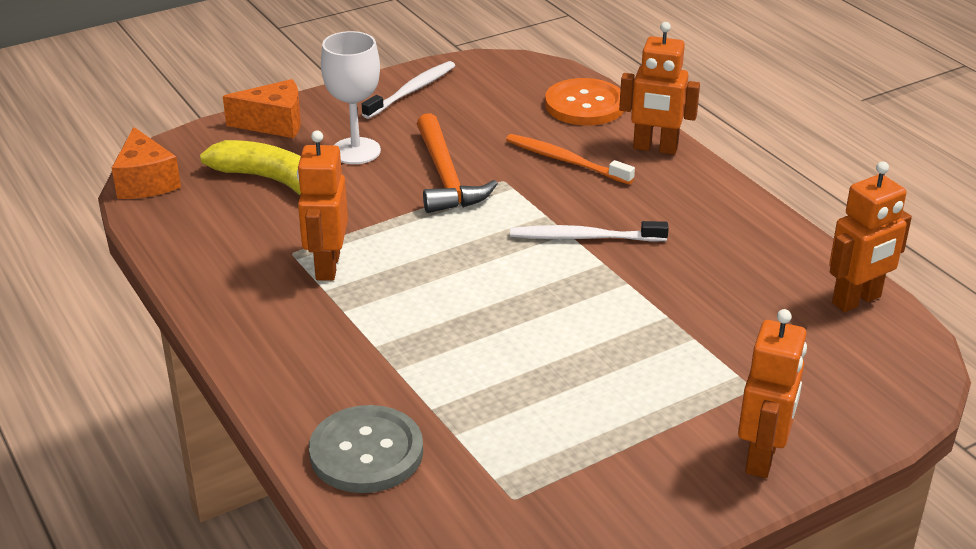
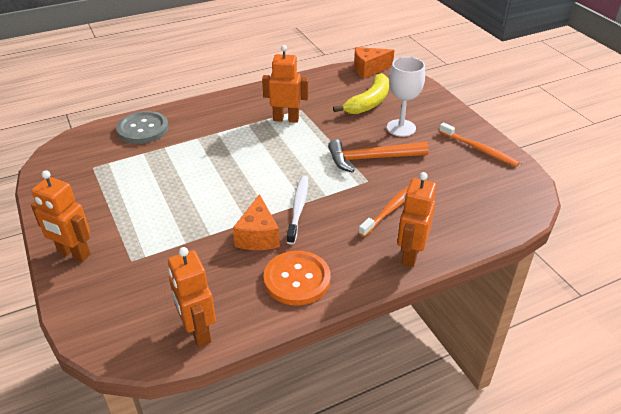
camera: 95 degrees right, 5 degrees up
orange cheese [223,79,301,138] -> orange cheese moved to [233,194,280,250]
white toothbrush [362,61,455,119] -> orange toothbrush [439,122,520,167]
orange button [545,78,624,126] -> orange button moved to [263,251,331,306]

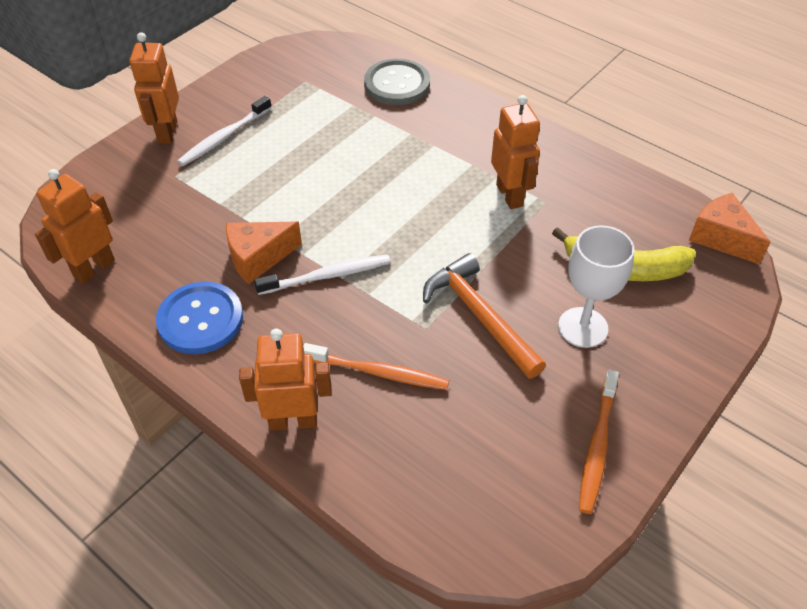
camera: 65 degrees right, 10 degrees up
orange button [263,251,331,306] -> blue button [156,282,243,354]
none -> white toothbrush [177,96,272,166]

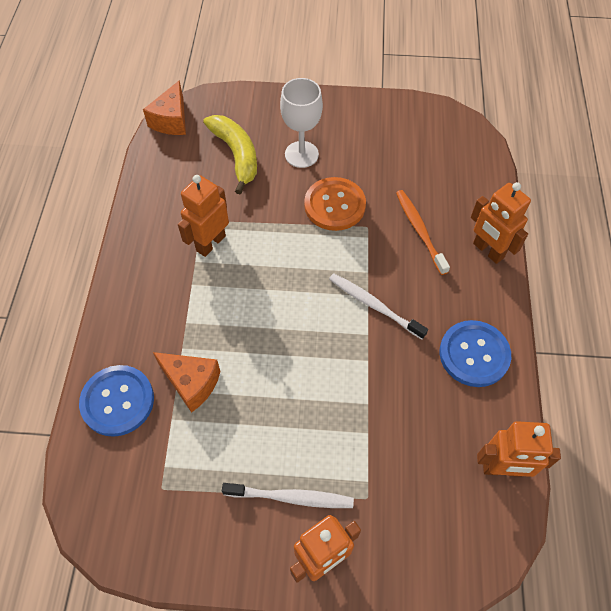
camera: 125 degrees left, 10 degrees up
orange cheese [226,222,302,284] -> orange cheese moved to [153,352,221,413]
grey button [364,59,430,105] -> blue button [79,365,154,437]
orange hammer [423,253,546,379] -> orange button [304,177,366,231]
orange toothbrush [579,370,619,514] -> none

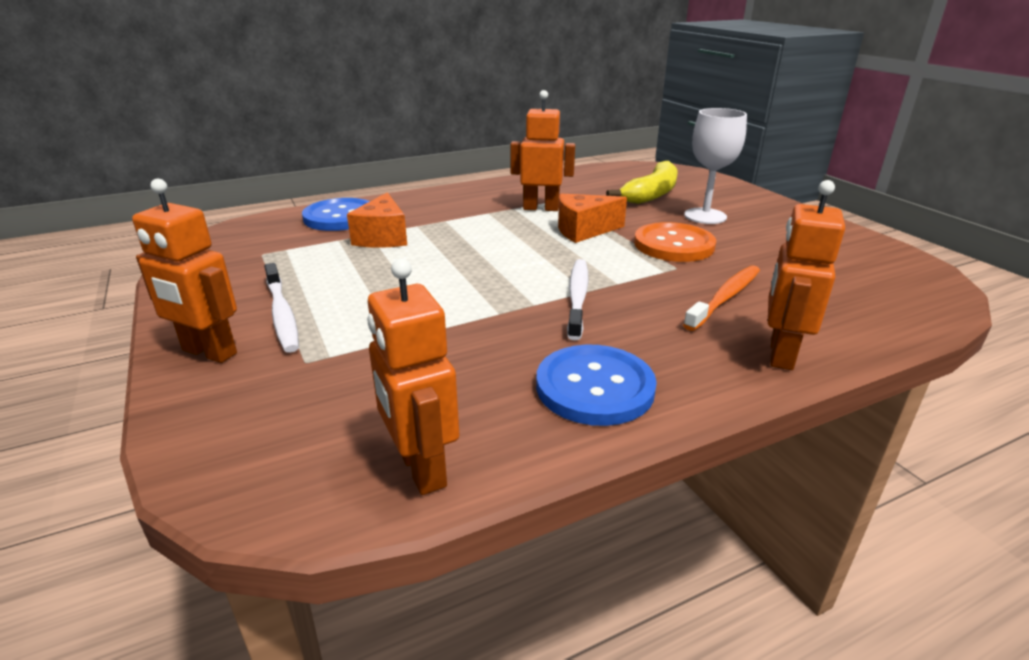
camera: 60 degrees right, 30 degrees down
orange cheese [143,80,186,135] -> orange cheese moved to [558,194,627,243]

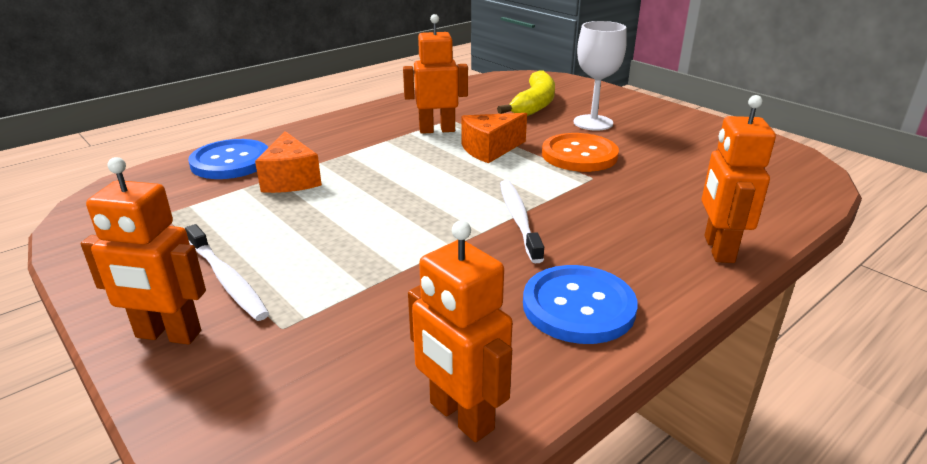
camera: 15 degrees left, 0 degrees up
orange toothbrush [683,265,760,331] -> none

